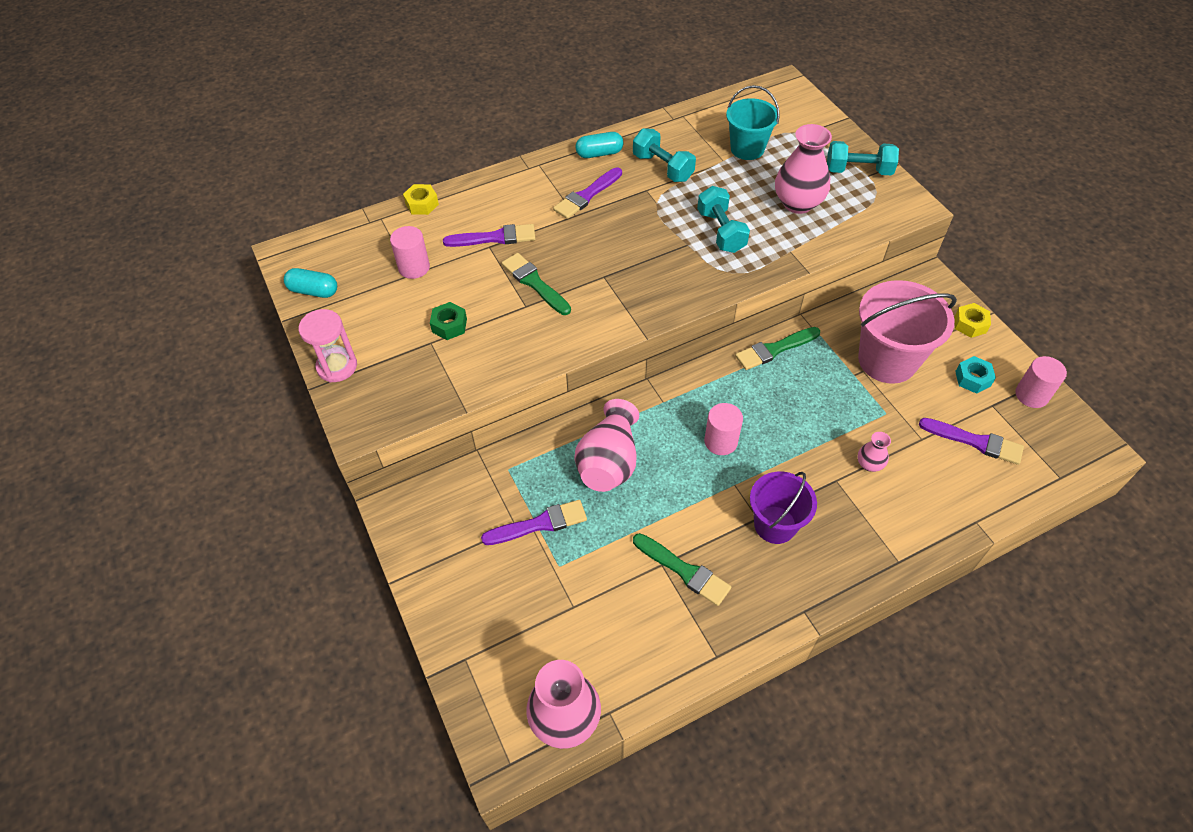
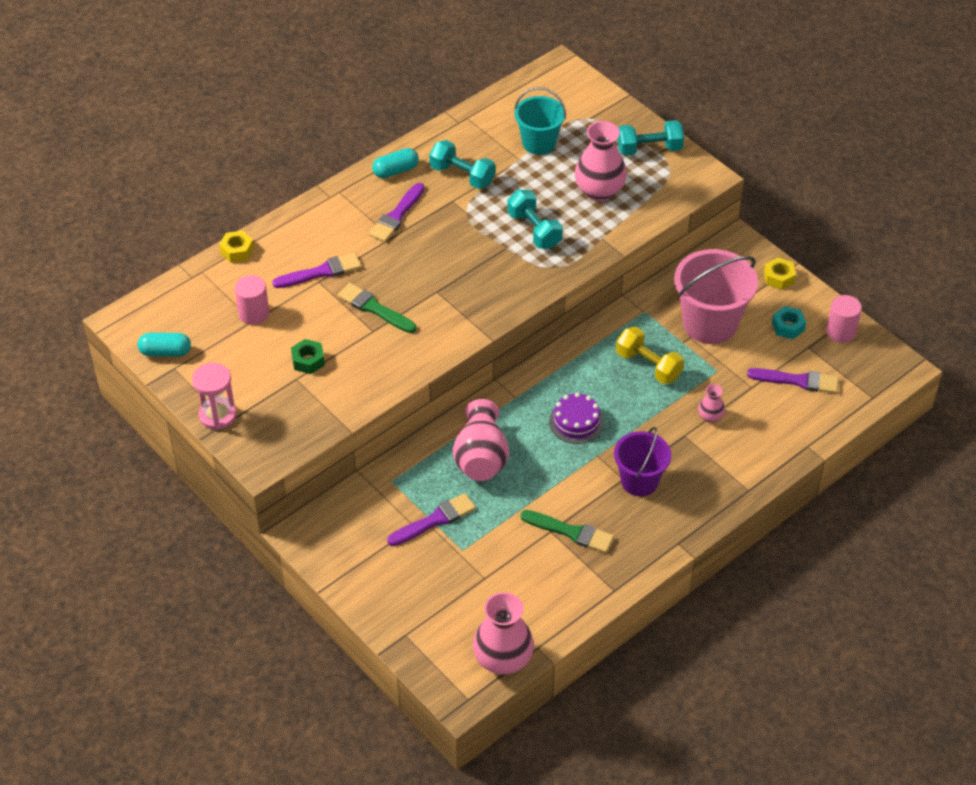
camera: 15 degrees left, 5 degrees down
pink cylinder [704,403,743,455] -> purple cake [549,392,604,444]
green brush [735,327,820,370] -> none
none -> yellow dumbbell [616,327,684,384]

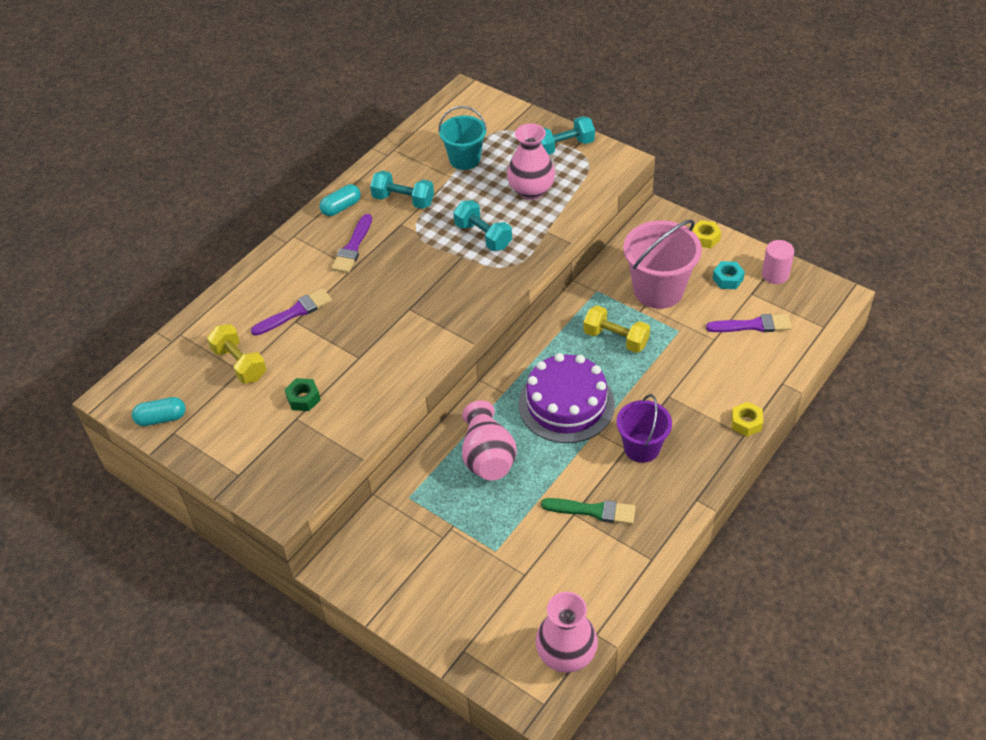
camera: 10 degrees left, 0 degrees up
pink hourglass [192,363,237,430] -> none
yellow nut [219,230,254,263] -> yellow nut moved to [731,402,763,437]
pink cylinder [235,275,269,325] -> yellow dumbbell [207,324,266,384]
green brush [337,283,416,333] -> none
purple brush [387,493,476,546] -> none
purple cake [549,392,604,444] -> purple cake [518,353,615,443], size x1.83
pink vase [698,384,725,423] -> none

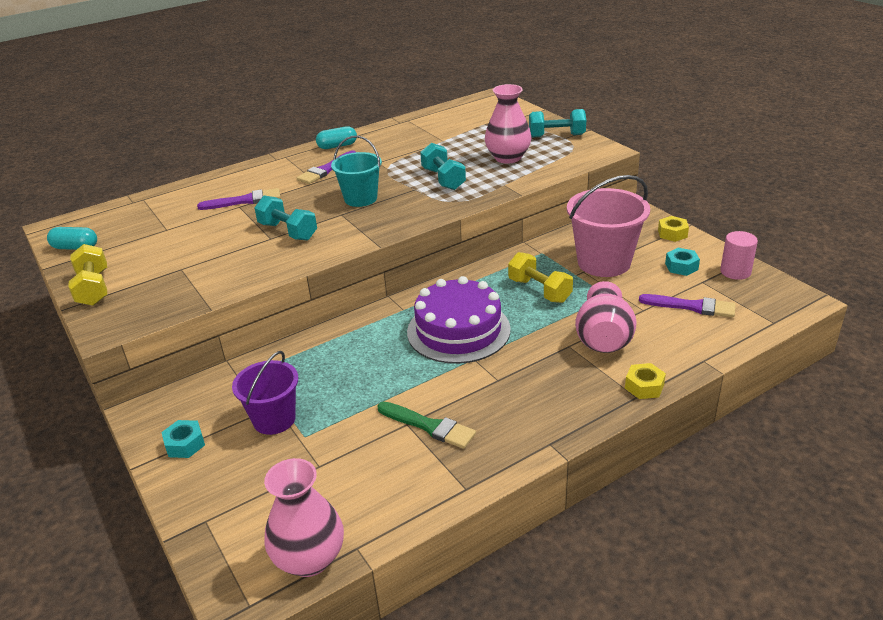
camera: 20 degrees right, 15 degrees down
yellow dumbbell [207,324,266,384] -> yellow dumbbell moved to [68,244,107,306]
green nut [284,378,321,411] -> none
turquoise dumbbell [370,171,434,209] -> turquoise dumbbell moved to [254,196,317,241]
turquoise bucket [438,106,487,170] -> turquoise bucket moved to [331,136,382,207]
pink vase [462,401,517,481] -> pink vase moved to [575,281,637,353]
purple bucket [616,394,672,463] -> purple bucket moved to [232,351,298,435]
none -> turquoise nut [161,420,205,458]

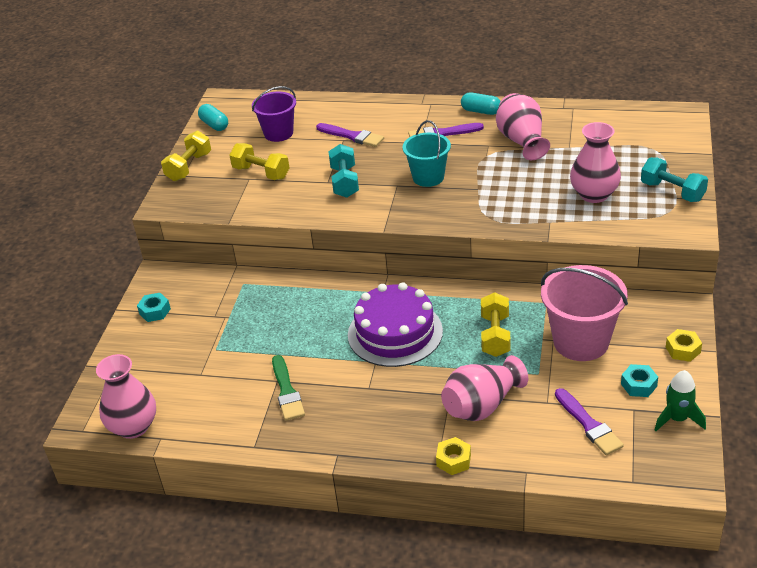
camera: 45 degrees right, 5 degrees up
purple bucket [232,351,298,435] -> purple bucket moved to [252,86,296,142]
turquoise dumbbell [420,143,466,190] -> none
pink cylinder [720,231,758,280] -> green rocket [655,370,706,431]
none -> yellow dumbbell [230,143,289,180]
none -> pink vase [496,93,550,160]

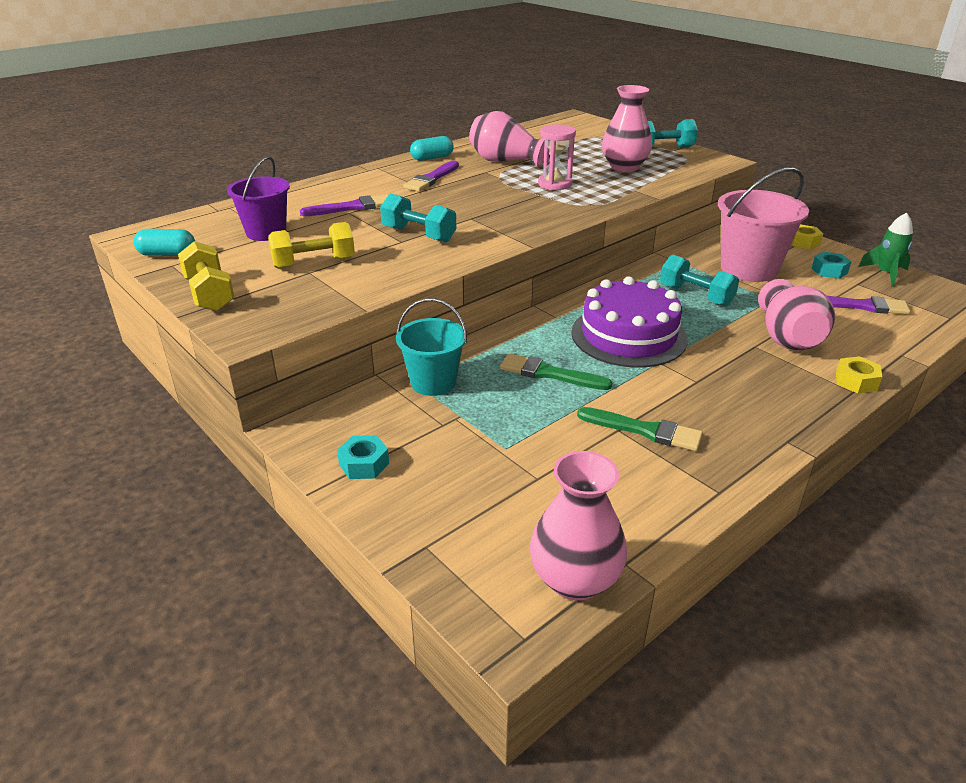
camera: 55 degrees left, 5 degrees down
turquoise bucket [402,120,451,187] -> turquoise bucket moved to [396,298,467,396]
yellow dumbbell [481,292,510,357] -> turquoise dumbbell [660,255,739,306]
none -> green brush [500,353,612,390]
none -> pink hourglass [538,124,576,190]

